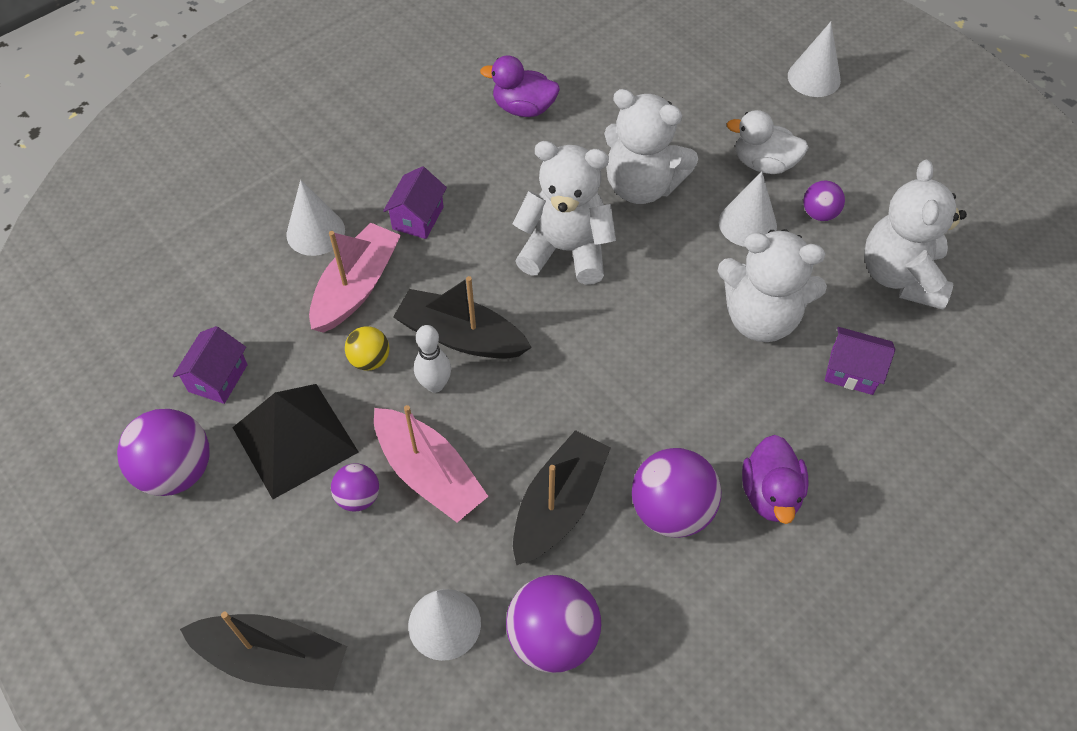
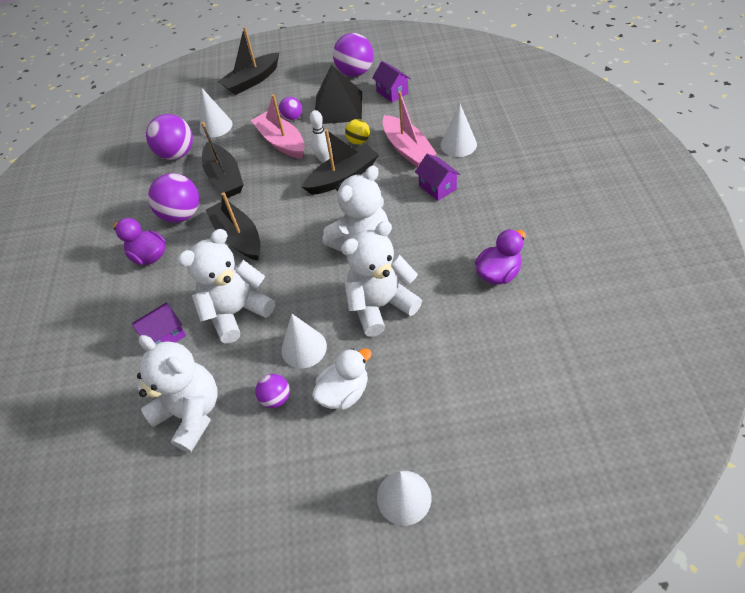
camera: 130 degrees right, 5 degrees down
pink boat [374,405,489,522] -> pink boat turned 60 degrees clockwise [251,94,305,159]
none -> black boat [205,192,261,261]

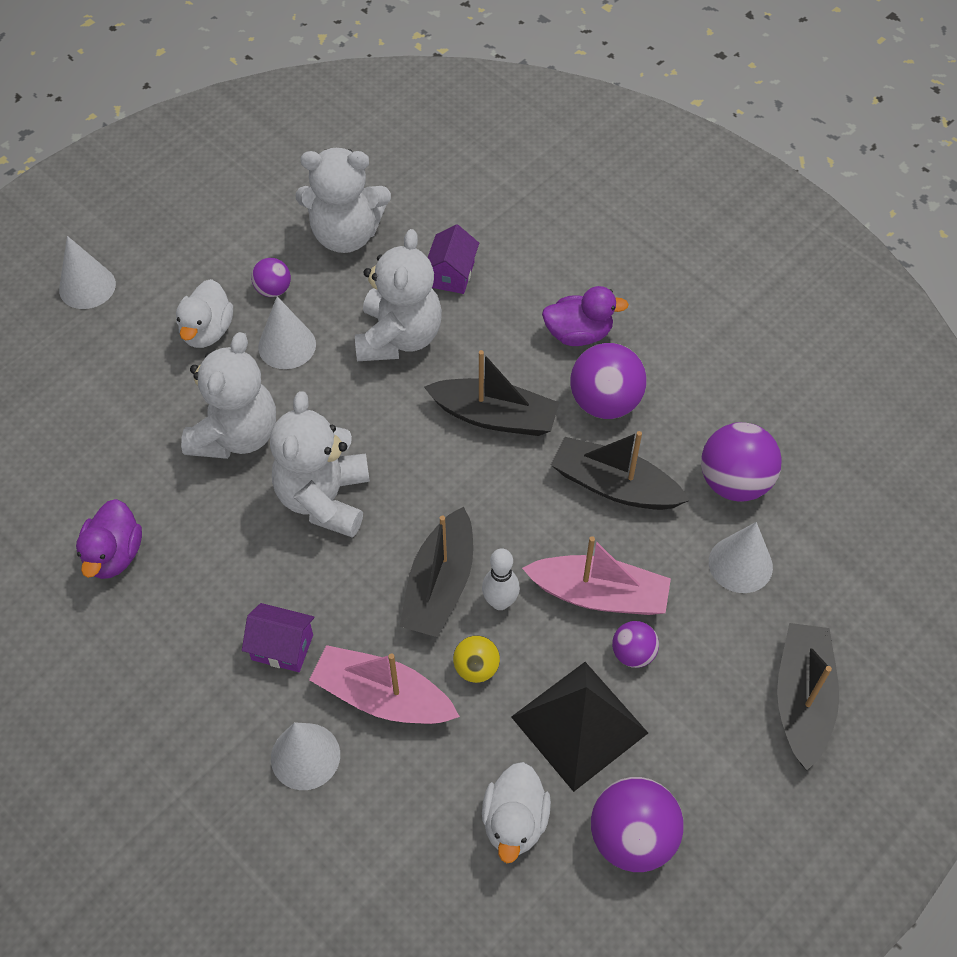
camera: 135 degrees right, 5 degrees up
purple house [372,61,411,102] -> white duck [482,762,551,863]

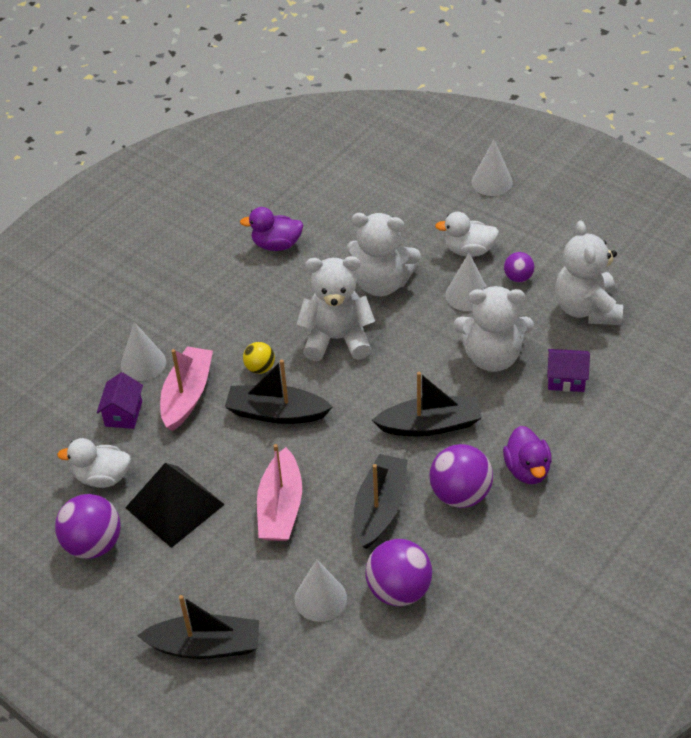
camera: 85 degrees right, 10 degrees down
purple house [242,603,314,672] -> purple house moved to [97,372,143,429]
black boat [424,350,560,436] -> black boat turned 105 degrees counterclockwise [372,372,482,436]
yellow ball [453,635,500,683] -> yellow ball moved to [243,342,275,374]
white bowling pin [482,548,520,610] -> none
purple ball [612,621,659,668] -> none

